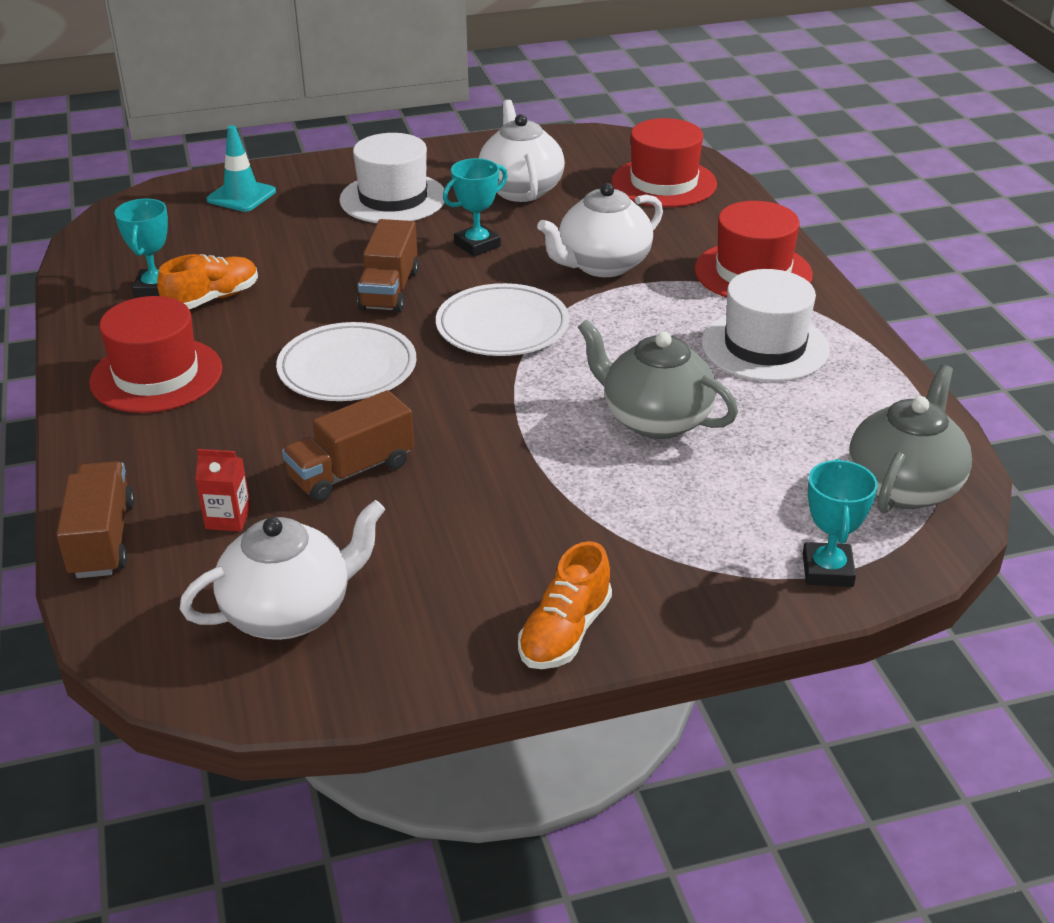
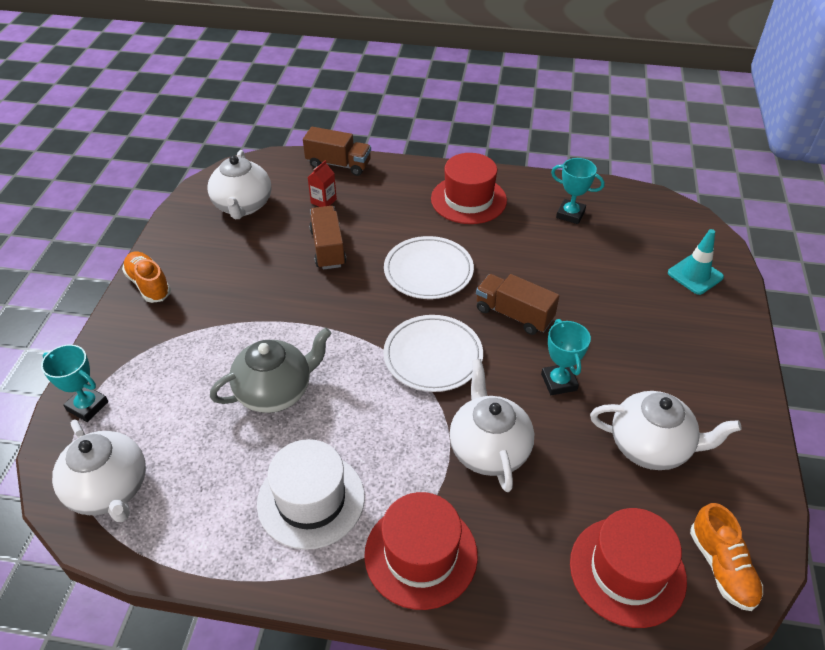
camera: 115 degrees right, 10 degrees up
orange shoe [157,254,258,309] -> orange shoe moved to [690,503,763,611]
white hat [339,133,445,223] -> none
grey teapot [849,365,972,513] -> white teapot [52,419,146,522]

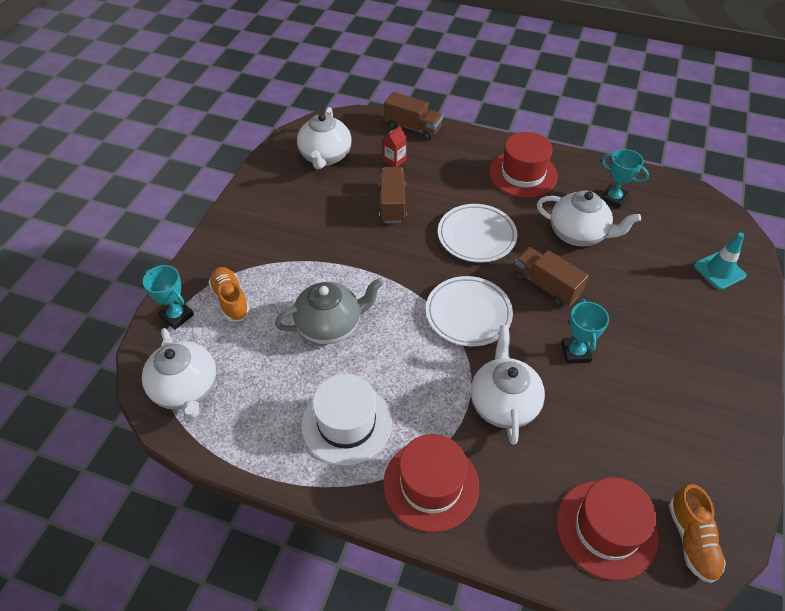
camera: 10 degrees right, 5 degrees up
orange shoe [122,252,171,303] -> orange shoe moved to [208,267,250,321]
white teapot [590,391,742,470] -> white teapot moved to [537,190,641,246]

